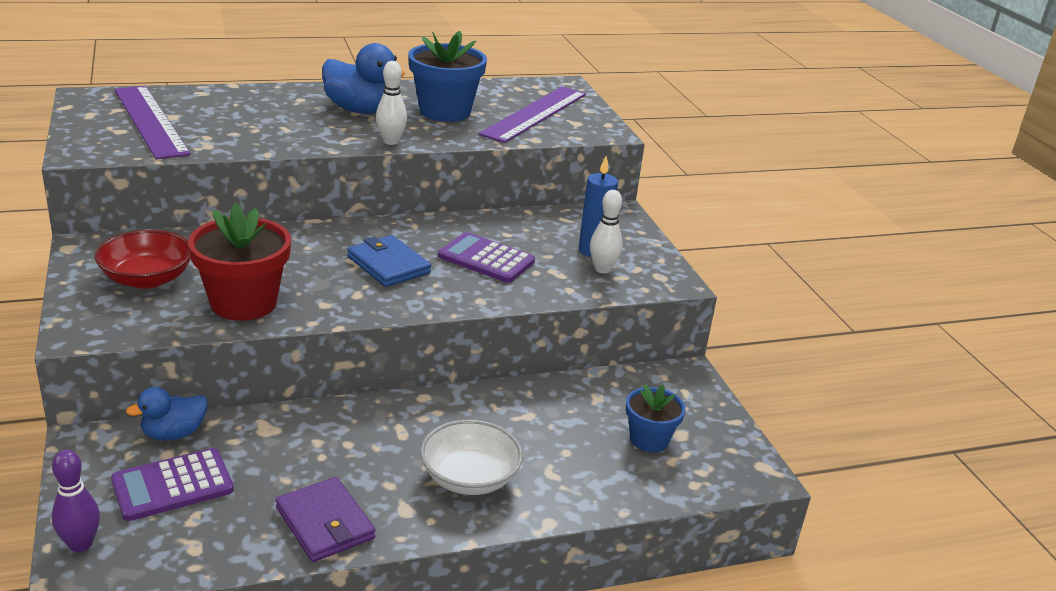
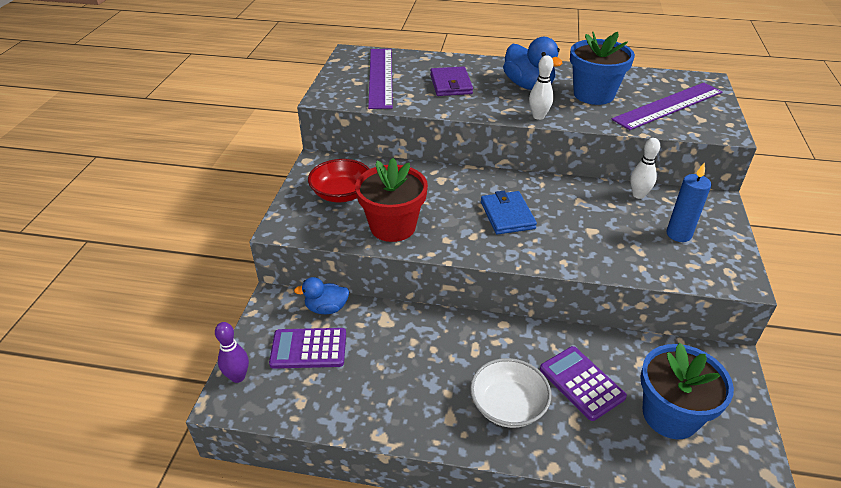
camera: 30 degrees right, 10 degrees up
purple wallet [276,477,376,562] -> purple wallet moved to [430,66,473,96]
purple calculator [438,232,535,283] -> purple calculator moved to [540,346,627,421]
white bowling pin [590,190,623,274] -> white bowling pin moved to [630,138,660,199]
blue flower pot [626,384,686,452] -> blue flower pot [640,343,734,439], size x1.65

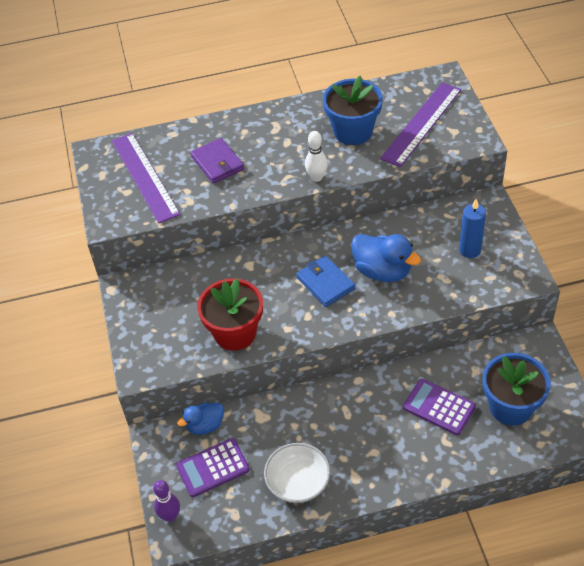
camera: 20 degrees left, 10 degrees up
red bowl [308,159,369,202] -> none
white bowl [470,358,551,428] -> white bowl moved to [264,443,330,503]
blue duck [503,37,563,90] -> blue duck moved to [351,234,421,282]
white bowling pin [630,138,660,199] -> none

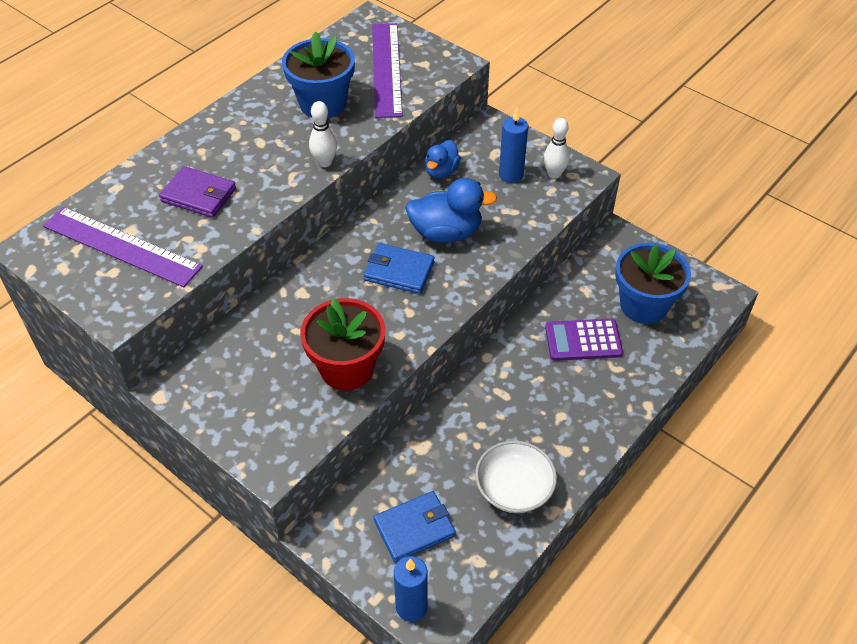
camera: 40 degrees left, 0 degrees up
purple bowling pin [153,480,180,522] -> blue candle [394,556,428,622]
purple calculator [176,438,250,497] -> blue wallet [374,491,456,562]
blue duck [177,402,224,435] -> blue duck moved to [425,140,461,179]
none -> white bowling pin [543,118,570,179]

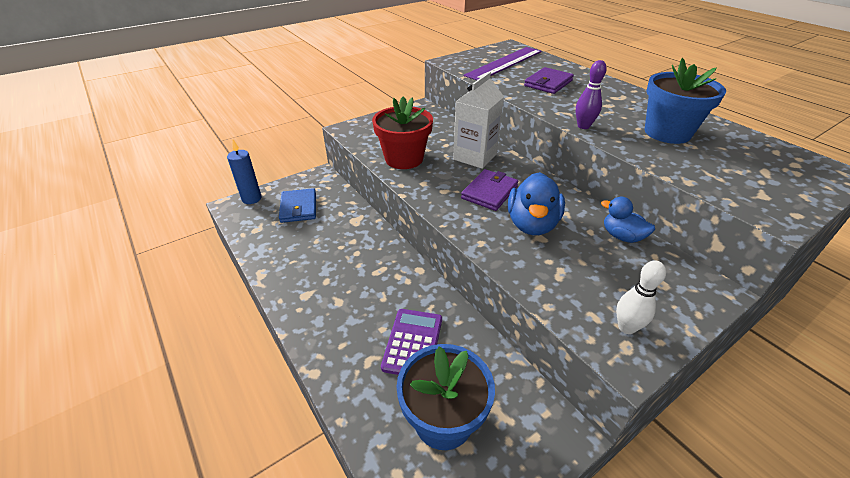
camera: 105 degrees right, 10 degrees down
white bowling pin [309,101,337,167] -> purple bowling pin [576,60,607,129]
blue wallet [364,243,435,294] -> purple wallet [461,169,518,211]
purple ruler [372,23,403,118] -> none
white bowl [475,441,557,513] -> none
blue candle [499,108,528,183] -> none
none -> white carton [453,72,504,169]

